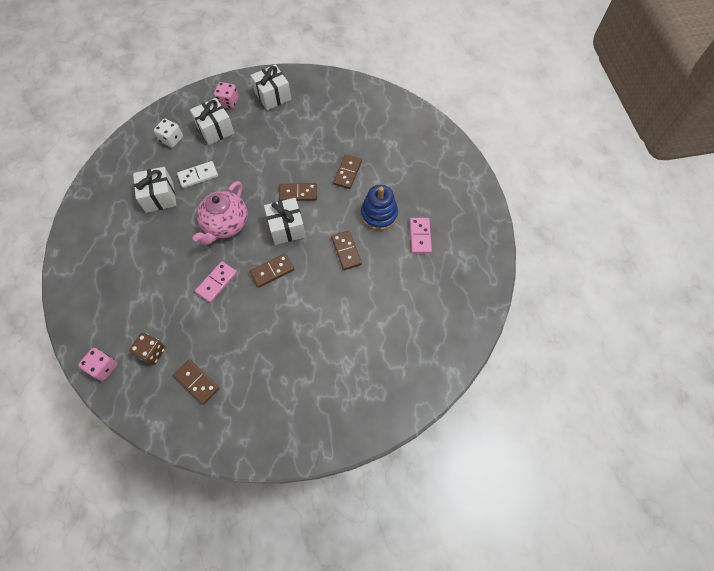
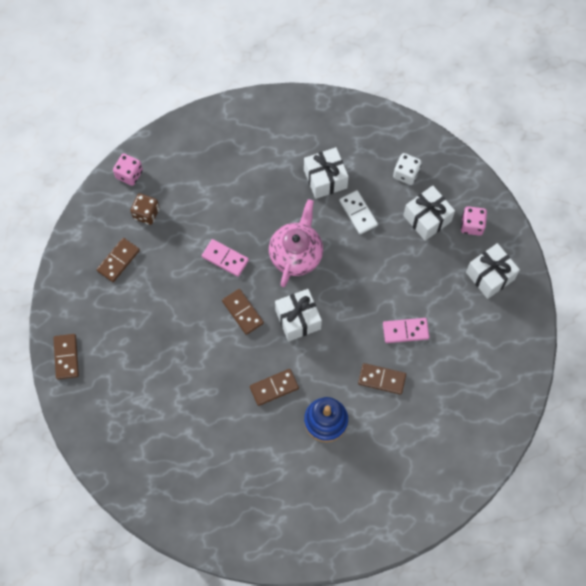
camera: 85 degrees right, 5 degrees up
pink teapot [192,181,248,245] -> pink teapot turned 90 degrees clockwise [269,199,323,287]
brown domino [279,183,317,201] -> brown domino moved to [53,334,79,379]
pink domino [410,218,432,254] -> pink domino moved to [383,318,429,343]

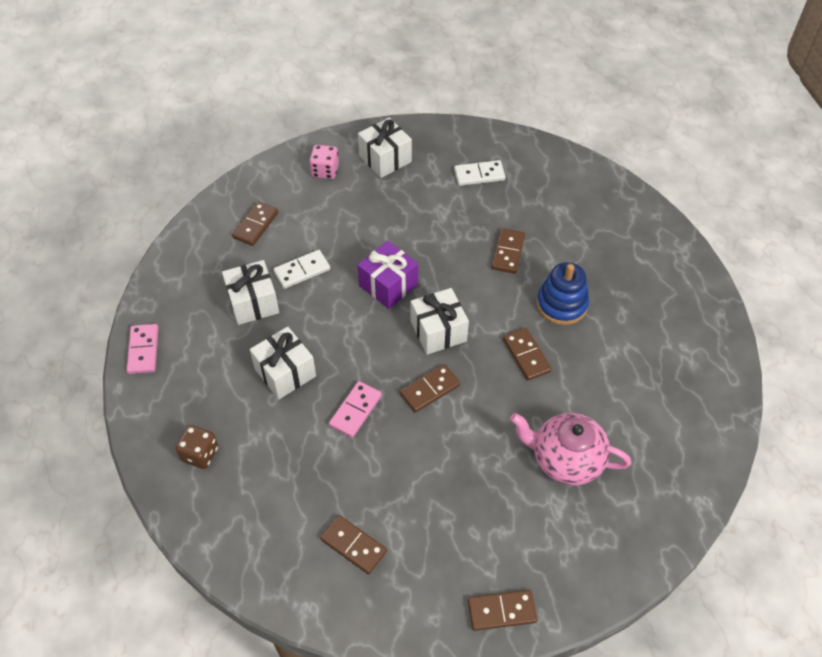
camera: 90 degrees left, 15 degrees down
pink dice [113,154,143,186] -> none
brown dice [130,193,160,225] -> brown dice moved to [175,425,219,469]
pink teapot [269,199,323,287] -> pink teapot moved to [510,413,631,485]
pink domino [383,318,429,343] -> pink domino moved to [127,324,159,374]
white dice [393,153,422,185] -> brown domino [232,202,278,246]
white gift [403,185,455,241] -> white gift moved to [250,327,316,399]
none -> purple gift [358,241,418,309]
none -> white domino [454,160,506,186]

